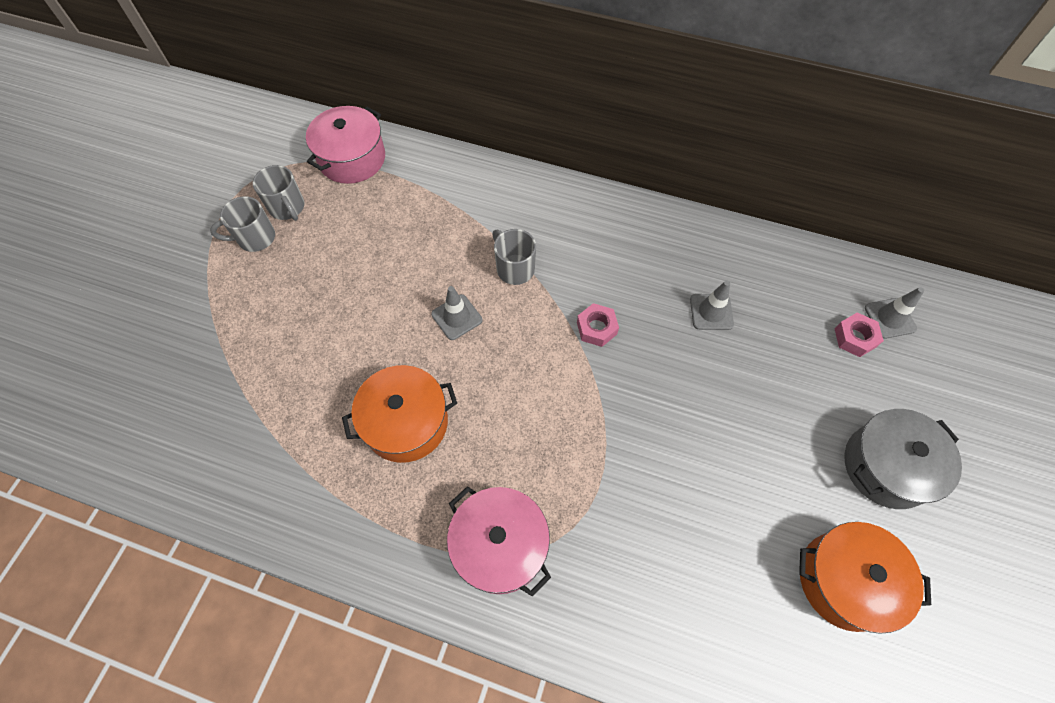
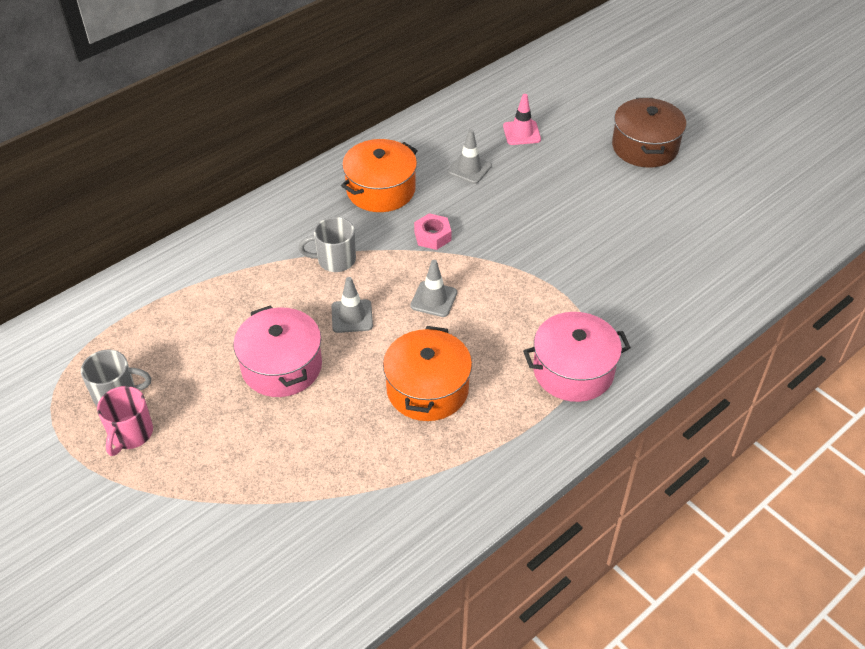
camera: 60 degrees left, 15 degrees down
grey mug [210,196,275,252] -> pink mug [97,386,153,456]
pink pot [306,106,385,184] -> pink pot moved to [233,305,322,397]
orange pot [799,522,931,634] -> orange pot moved to [341,139,418,212]
pink nut [835,312,884,357] -> none
grey pot [844,409,962,509] -> brown pot [612,98,686,168]
grey traffic cone [865,287,924,339] -> grey traffic cone moved to [410,260,457,317]
none -> pink traffic cone [503,94,541,145]

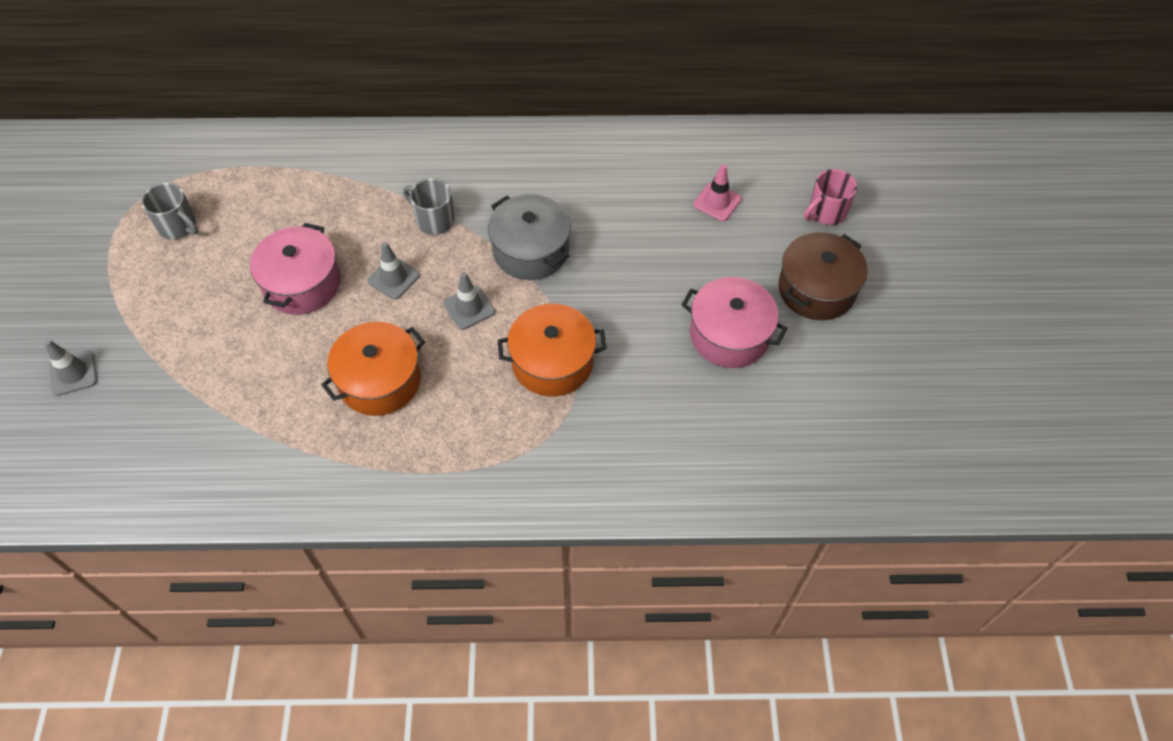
camera: 40 degrees right, 10 degrees up
pink mug [97,386,153,456] -> pink mug moved to [804,169,857,225]
orange pot [341,139,418,212] -> orange pot moved to [498,304,607,397]
pink nut [414,213,452,250] -> grey pot [488,194,571,280]
grey traffic cone [447,129,492,184] -> grey traffic cone moved to [44,340,97,396]
pink pot [523,312,631,402] -> pink pot moved to [682,277,787,368]

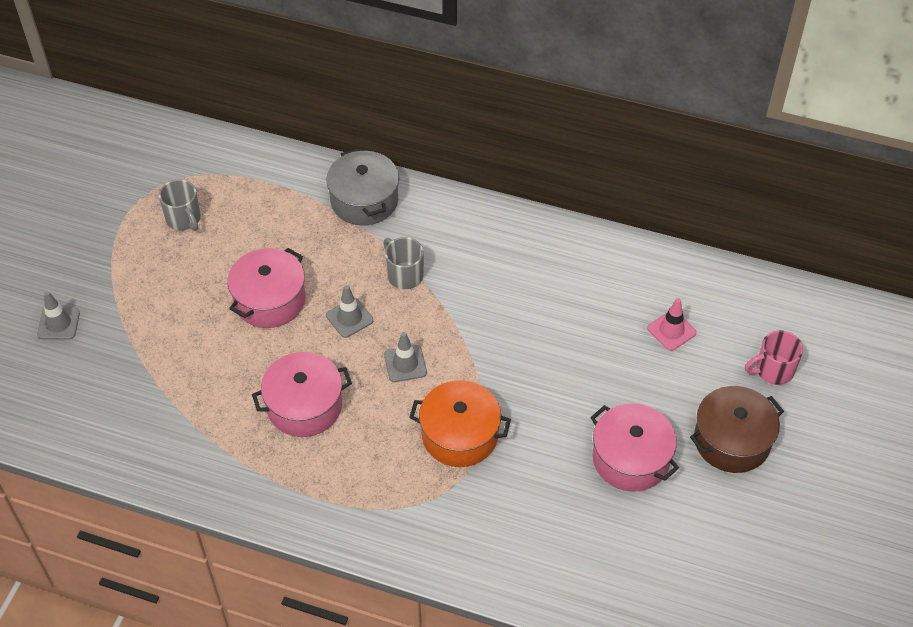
camera: 20 degrees right, 5 degrees down
orange pot [321,322,425,416] -> pink pot [252,352,352,437]
grey pot [488,194,571,280] -> grey pot moved to [326,148,399,226]

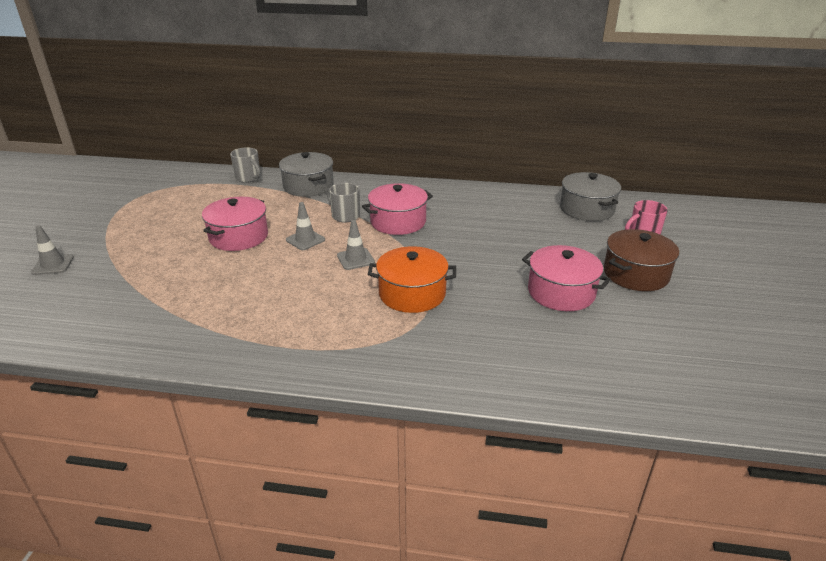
camera: 10 degrees left, 20 degrees down
grey mug [159,179,201,231] -> grey mug moved to [230,147,261,183]
pink pot [252,352,352,437] -> pink pot moved to [362,183,433,235]
pink traffic cone [647,298,696,351] -> none
none -> grey pot [560,172,621,221]

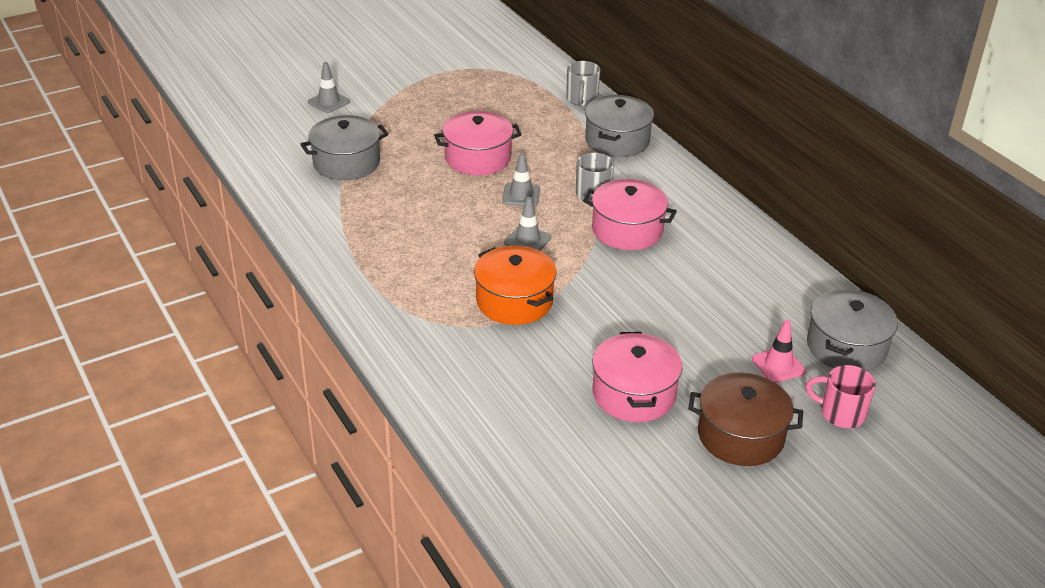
camera: 50 degrees right, 5 degrees up
none -> grey pot [301,115,388,180]
none -> pink traffic cone [752,320,806,383]

